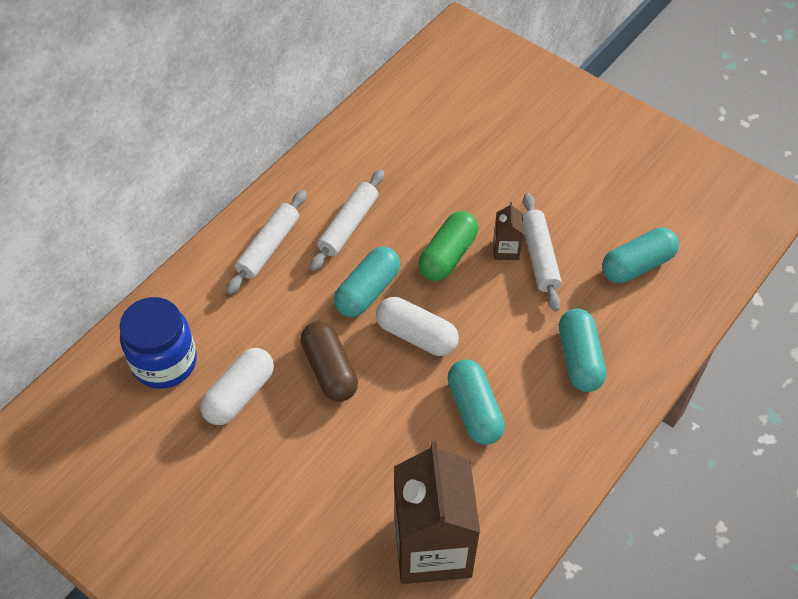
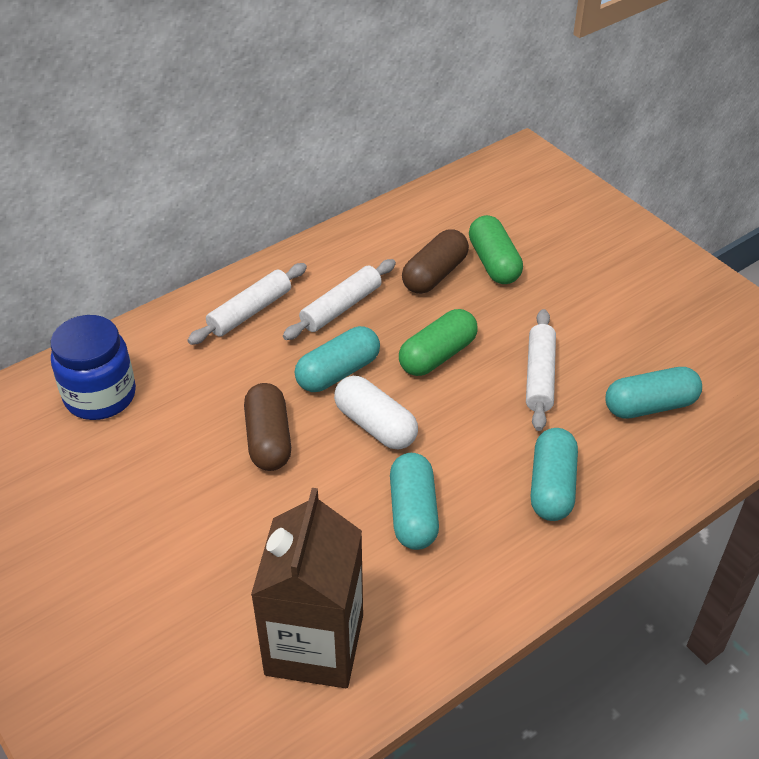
camera: 15 degrees right, 10 degrees down
white capsule [200,348,274,425] -> none
brown carton [493,202,524,260] -> none
none -> brown capsule [402,229,469,294]
none -> green capsule [469,215,523,284]

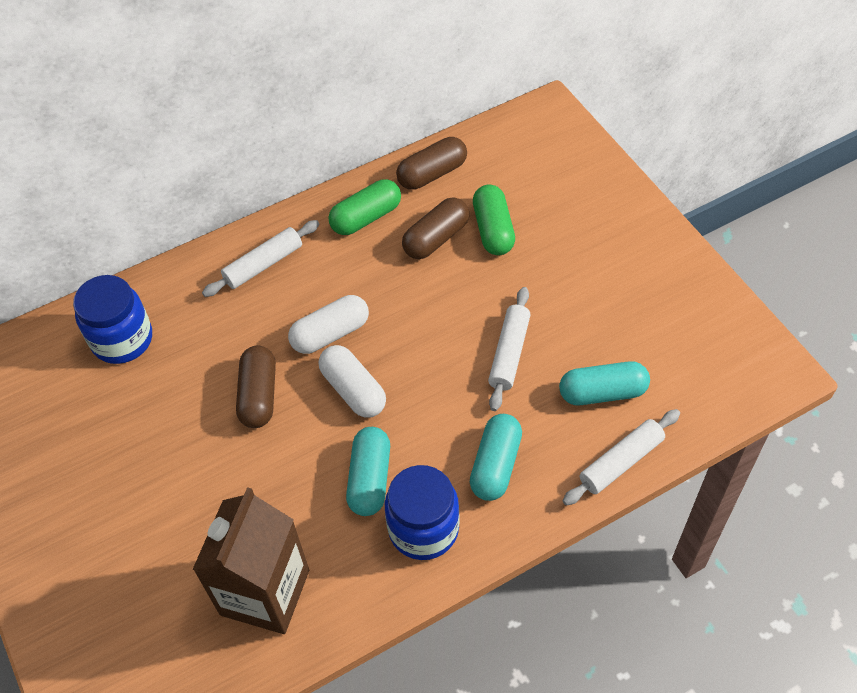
camera: 10 degrees right, 10 degrees up
white rolling pin [283,259,396,340] -> white rolling pin moved to [563,409,680,506]
turquoise capsule [295,326,380,392] -> white capsule [288,295,369,354]
green capsule [399,309,478,376] -> green capsule moved to [328,179,401,235]
none -> blue jar [385,465,460,560]
none -> brown capsule [396,137,467,190]

